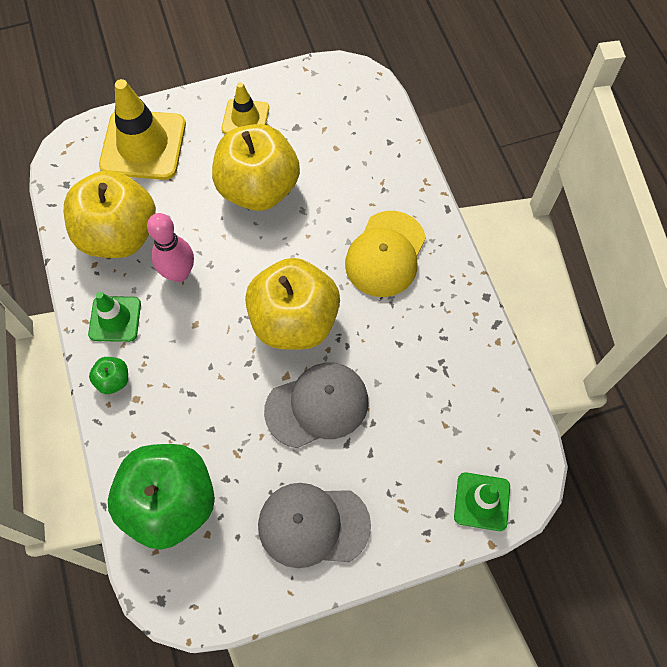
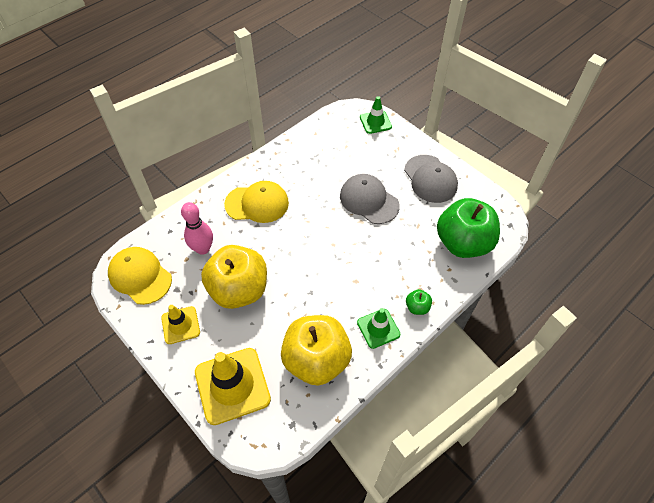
camera: 115 degrees left, 10 degrees down
pink bowling pin [147,213,194,282] -> pink bowling pin moved to [181,202,213,255]
yellow apple [245,258,340,350] -> none
none -> yellow cap [108,247,172,305]

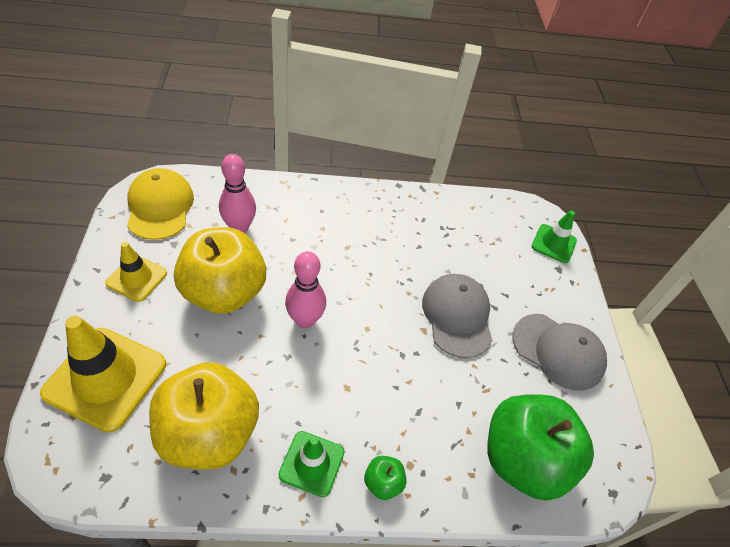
camera: 35 degrees right, 5 degrees down
yellow cap [224,181,289,223] -> none
grey cap [404,155,458,203] -> grey cap turned 75 degrees counterclockwise [512,314,607,390]
none -> pink bowling pin [285,251,326,328]

